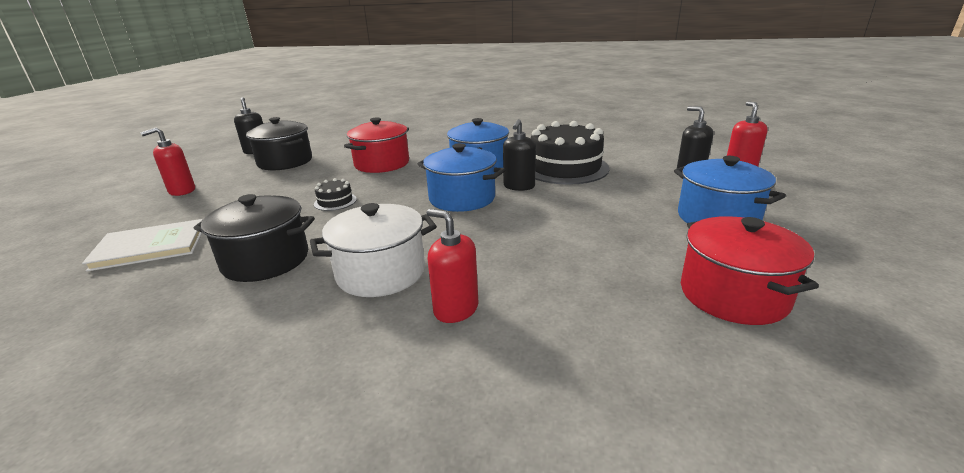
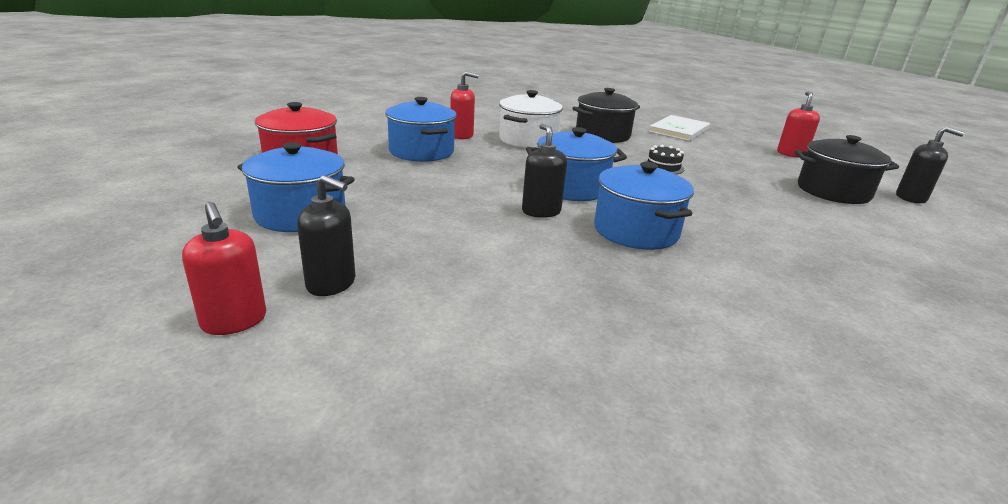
camera: 140 degrees right, 0 degrees up
red pot [344,118,409,173] -> none
black cake [531,121,610,185] -> none
none -> blue pot [385,97,457,162]

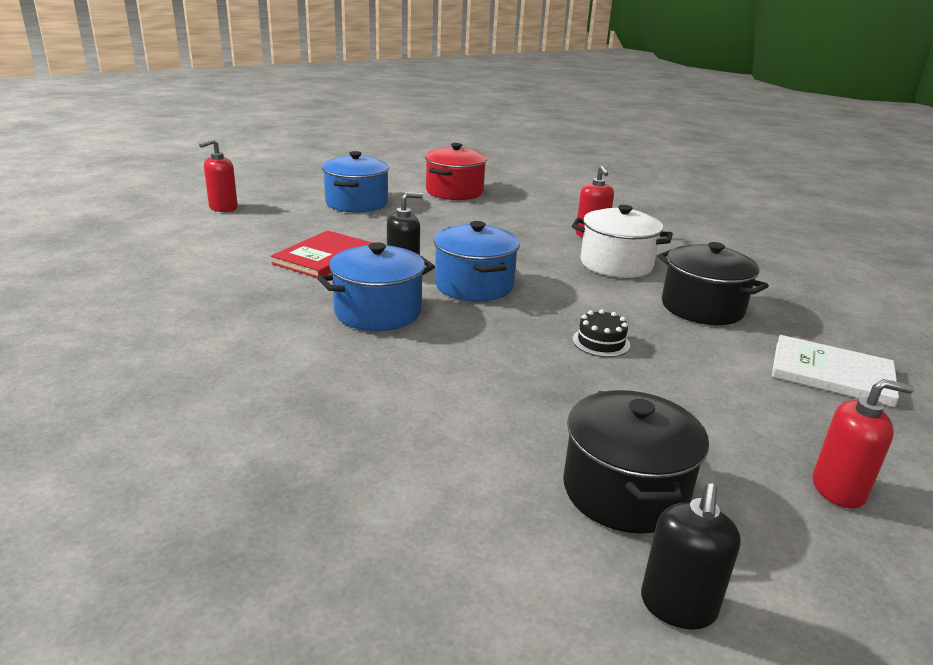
camera: 80 degrees right, 0 degrees up
black soap dispenser [297,175,355,296] -> none
blue pot [385,97,457,162] -> none
none -> red book [271,230,373,278]

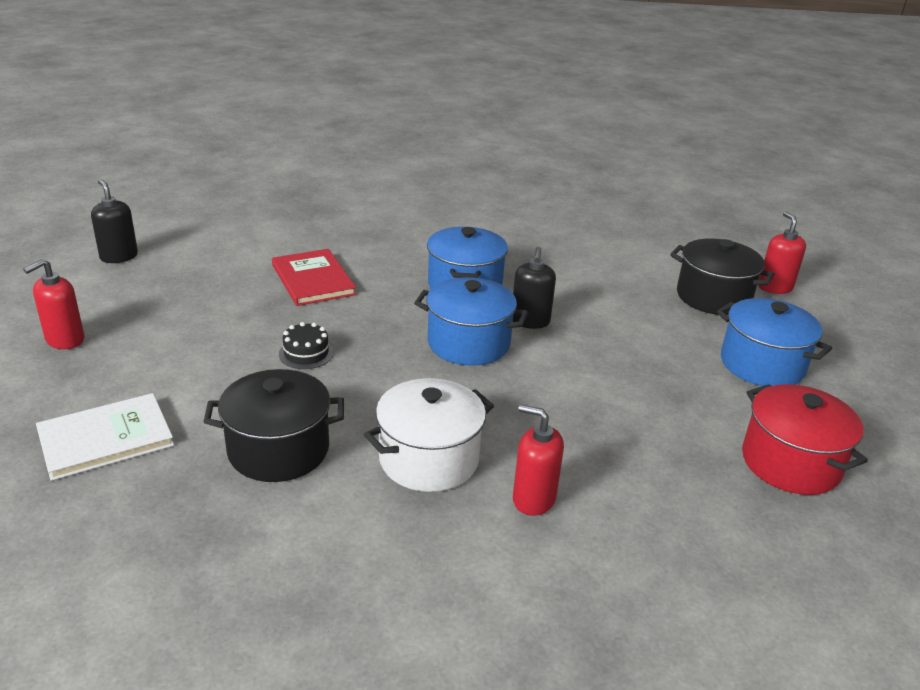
camera: 125 degrees right, 5 degrees up
red book [271,230,373,278] -> red book moved to [272,249,356,306]
black pot [563,390,709,534] -> black pot moved to [670,238,774,315]

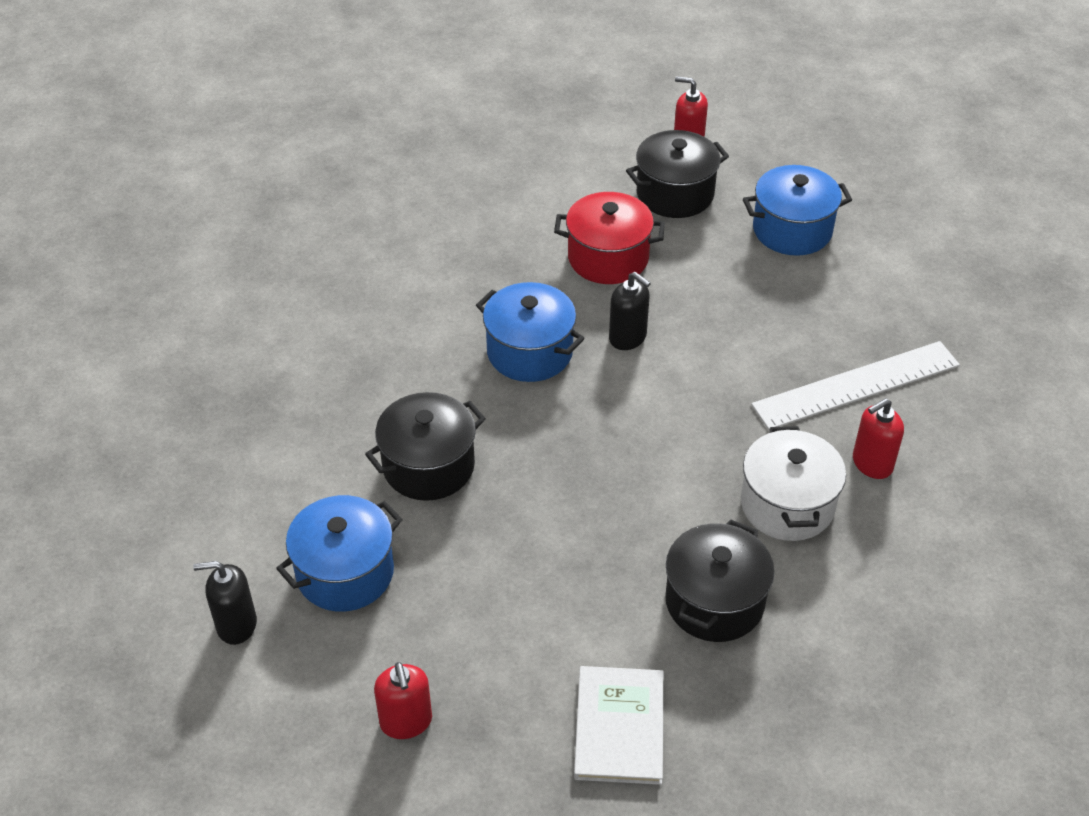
camera: 55 degrees left, 15 degrees up
red book [272,249,356,306] -> black pot [365,392,486,501]
black cake [279,322,334,369] -> none
blue pot [414,277,529,366] -> blue pot moved to [276,495,403,612]
red pot [742,384,868,495] -> red pot moved to [554,192,665,284]
none -> white ruler [751,341,960,430]

